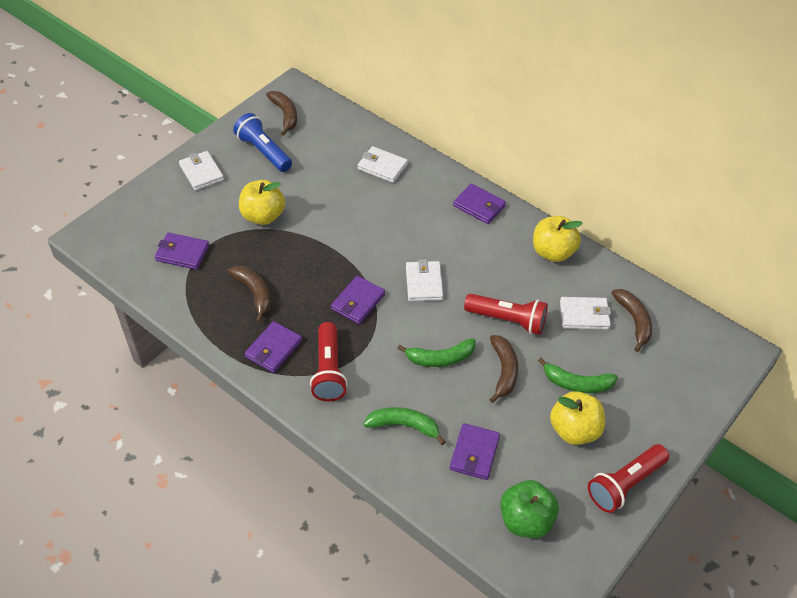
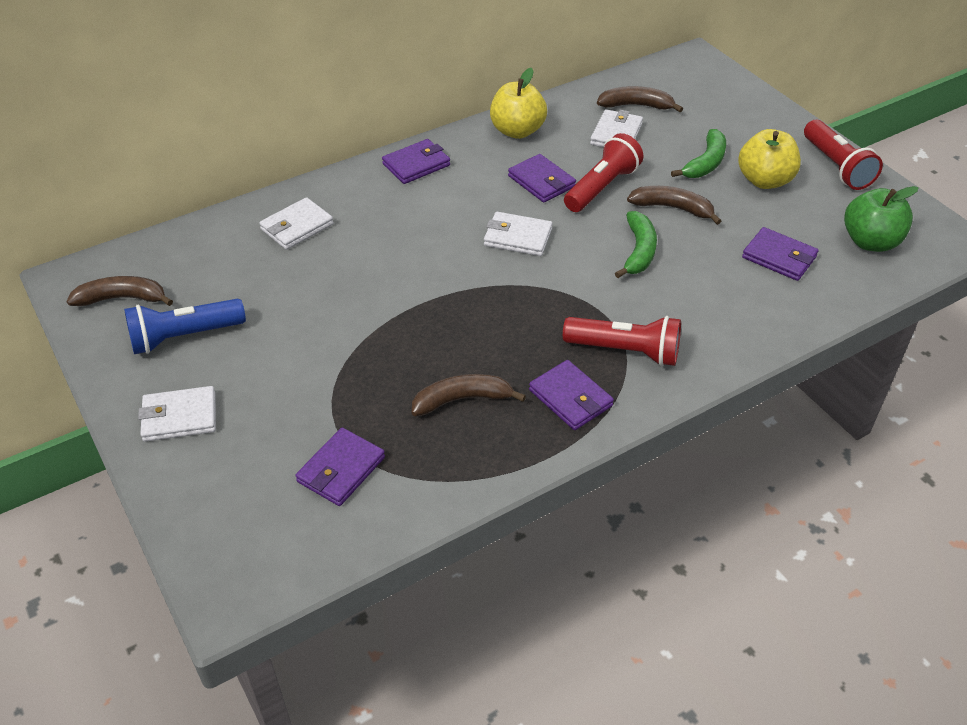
camera: 70 degrees left, 5 degrees down
yellow apple [239,180,285,225] -> none
purple wallet [331,276,385,324] -> purple wallet moved to [508,154,576,202]
green banana [363,407,445,445] -> none

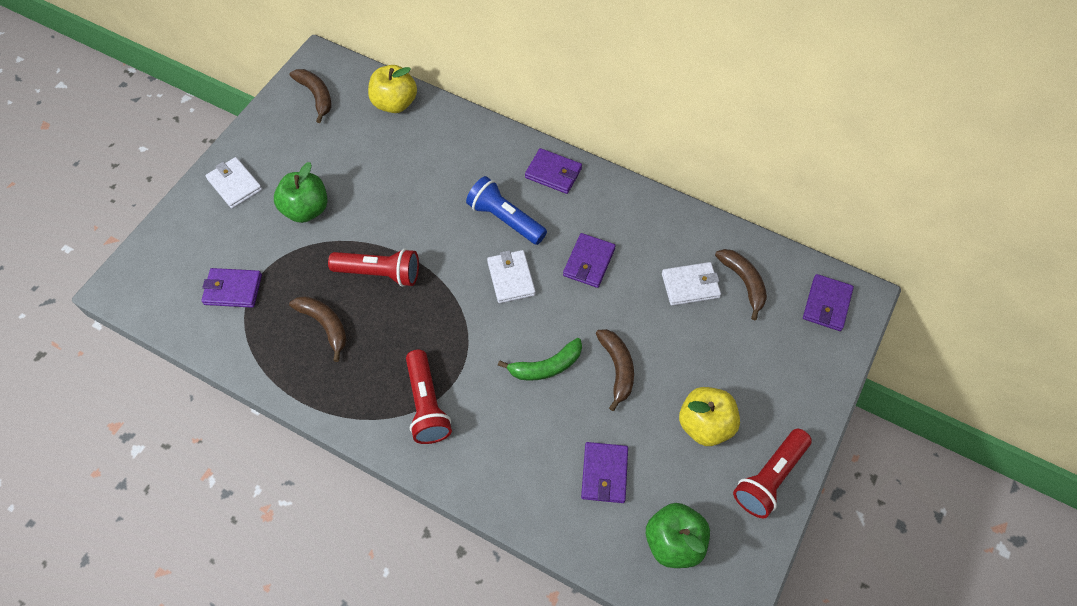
camera: 60 degrees right, 15 degrees up
blue flashlight [124,299,246,354] -> blue flashlight moved to [466,176,547,245]
white wallet [259,197,334,250] -> none
yellow apple [490,68,547,139] -> yellow apple moved to [368,65,417,113]
purple wallet [529,360,614,430] -> purple wallet moved to [803,274,854,331]
red flashlight [564,133,643,212] -> red flashlight moved to [328,249,419,287]
green banana [671,129,726,178] -> none
none -> green apple [274,162,328,223]

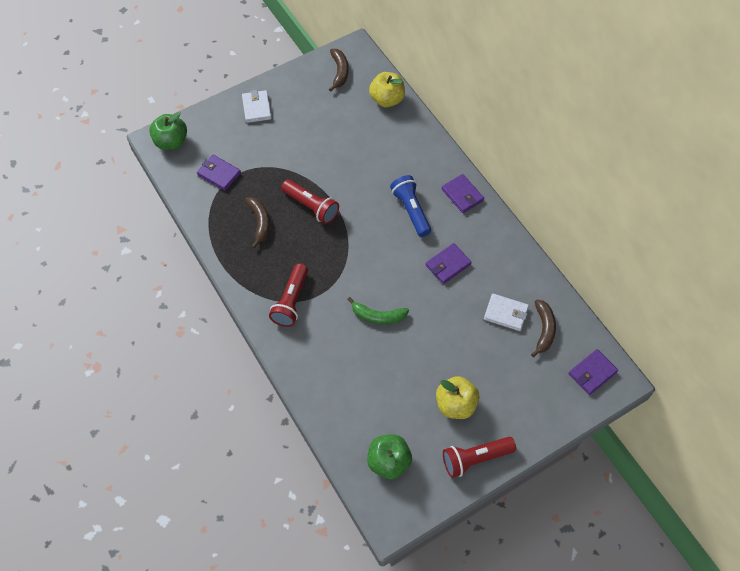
camera: 30 degrees right, 0 degrees up
green apple [274,162,328,223] -> green apple moved to [149,112,187,150]
white wallet [487,250,536,303] -> none
purple wallet [581,442,628,503] -> none
brown banana [596,329,634,411] -> none

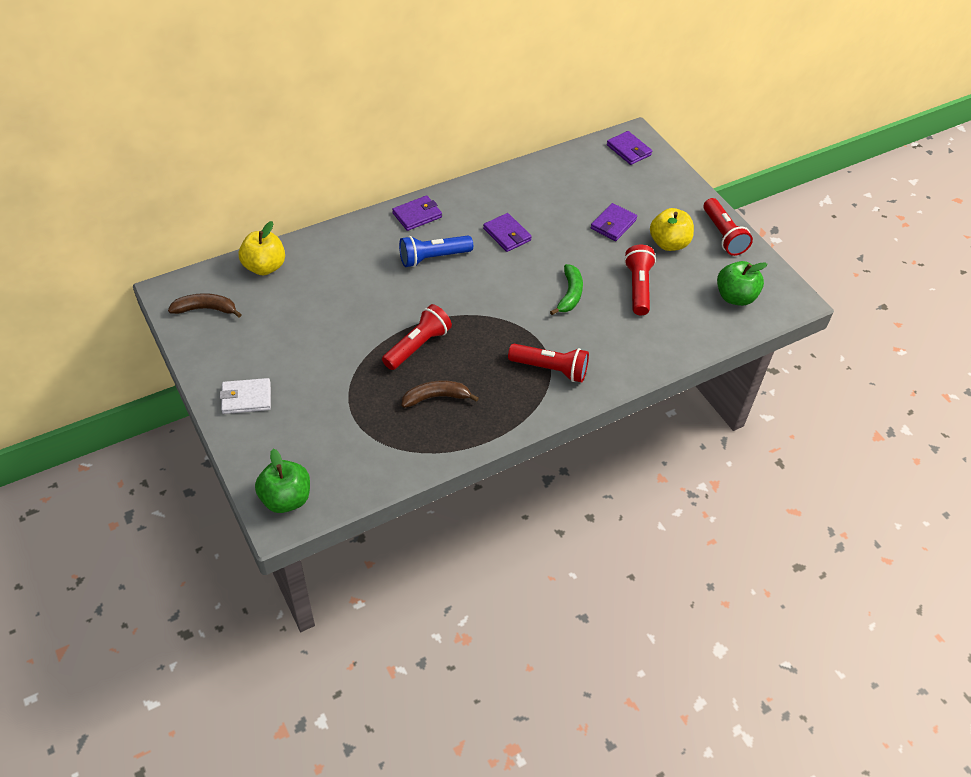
camera: 90 degrees left, 10 degrees down
purple wallet [197,155,241,191] -> purple wallet moved to [591,203,637,241]
white wallet [484,294,529,331] -> none
brown banana [531,300,556,357] -> none
none -> red flashlight [624,245,656,315]

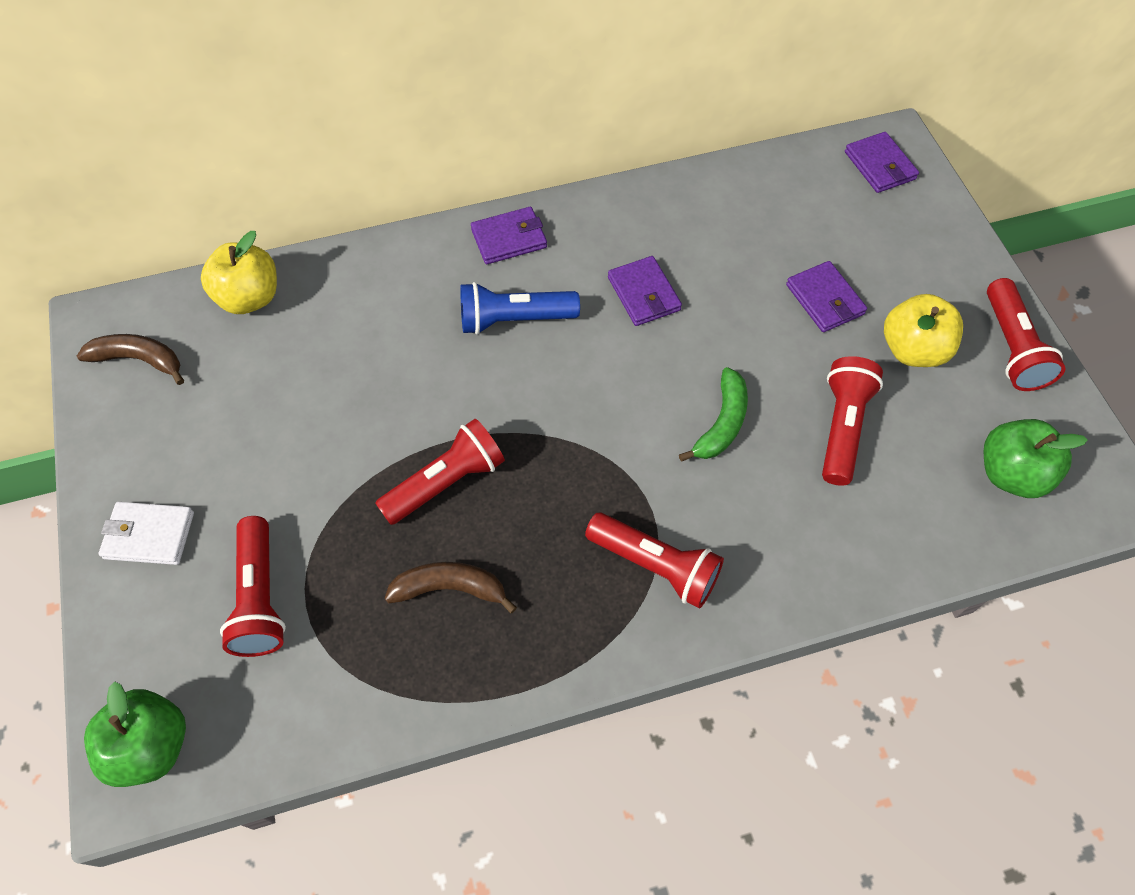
camera: 15 degrees right, 10 degrees up
purple wallet [591,203,637,241] -> purple wallet turned 75 degrees counterclockwise [786,261,867,332]
none -> red flashlight [220,516,286,657]

